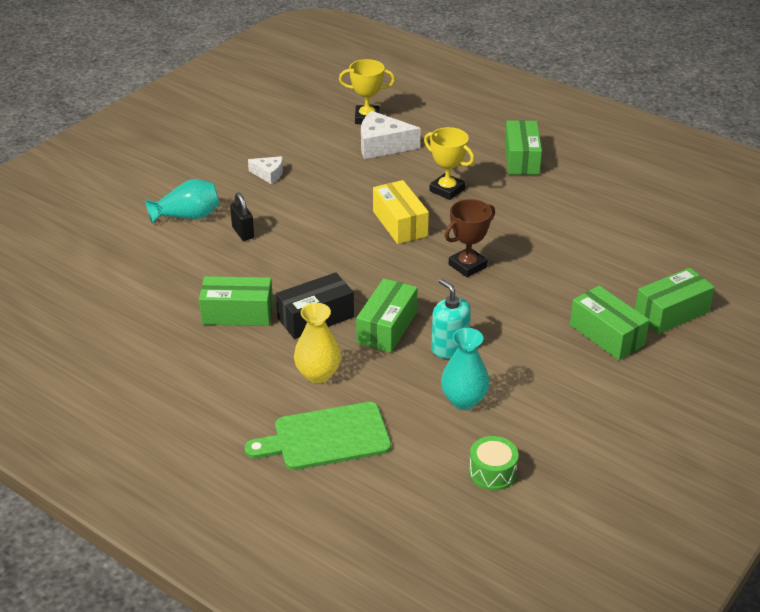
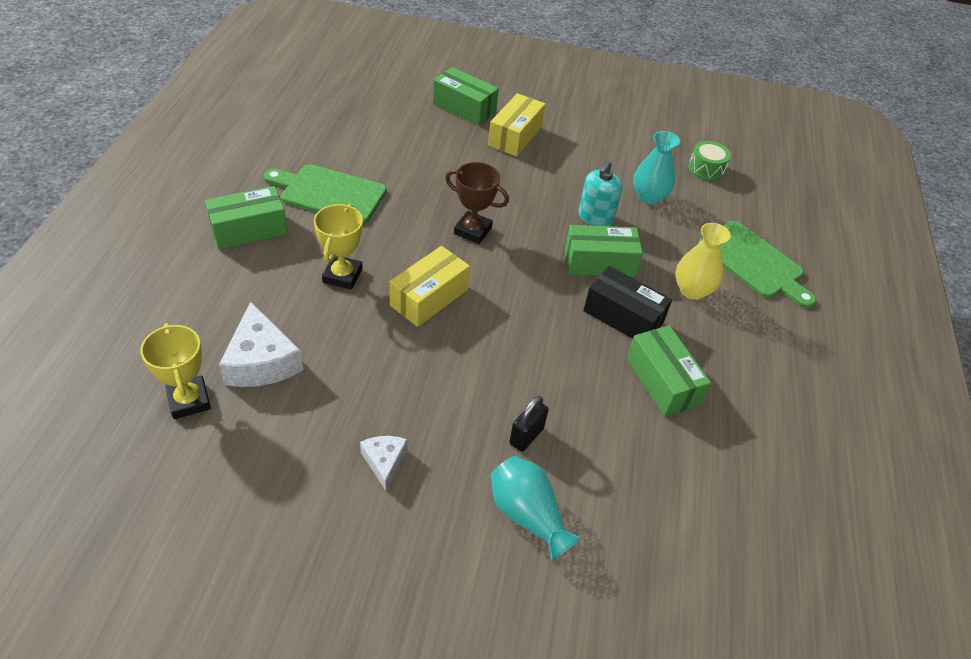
camera: 120 degrees left, 10 degrees up
green box [570,285,650,360] -> yellow box [488,93,545,157]
none -> green cutting board [264,164,387,224]

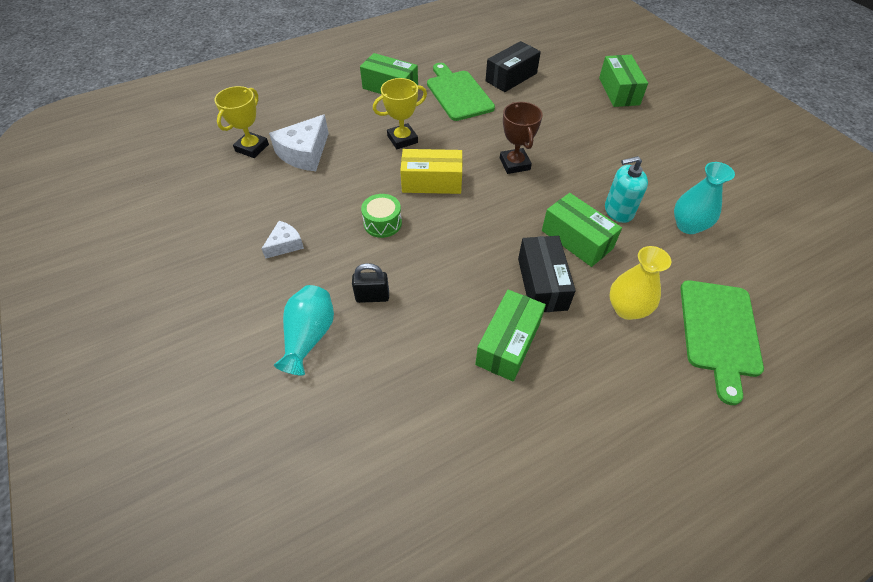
camera: 55 degrees right, 5 degrees up
yellow box [488,93,545,157] -> none
green drum [688,141,731,181] -> green drum moved to [361,194,402,238]
none -> black box [485,41,541,92]

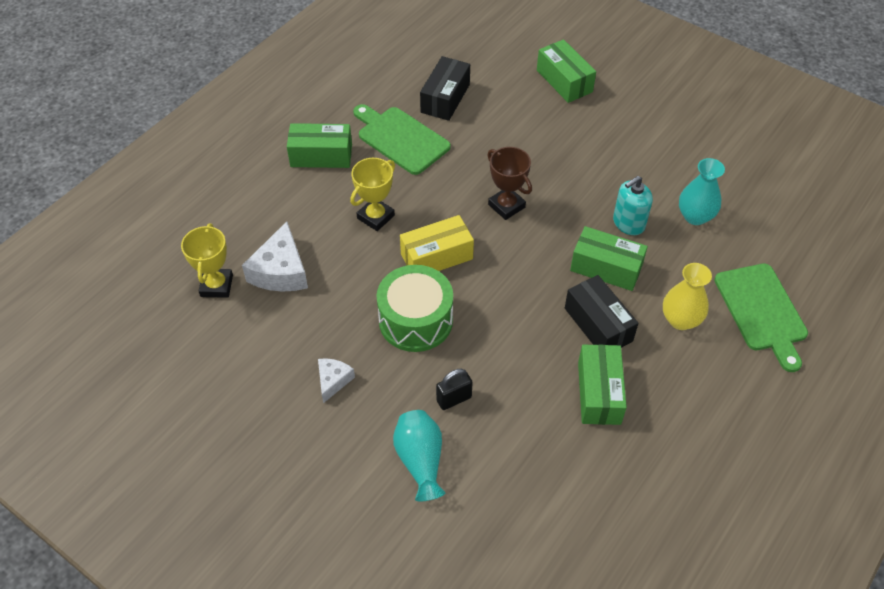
camera: 25 degrees left, 0 degrees up
green drum [361,194,402,238] -> green drum [377,265,453,352], size x1.80

